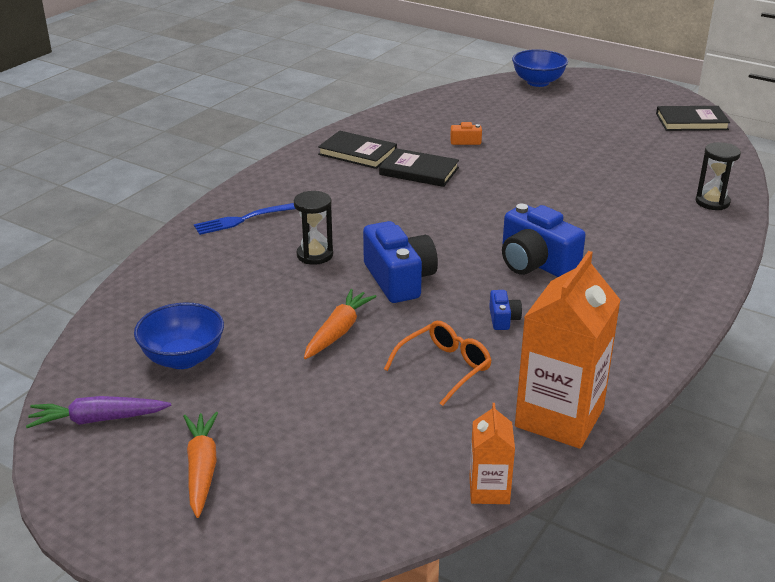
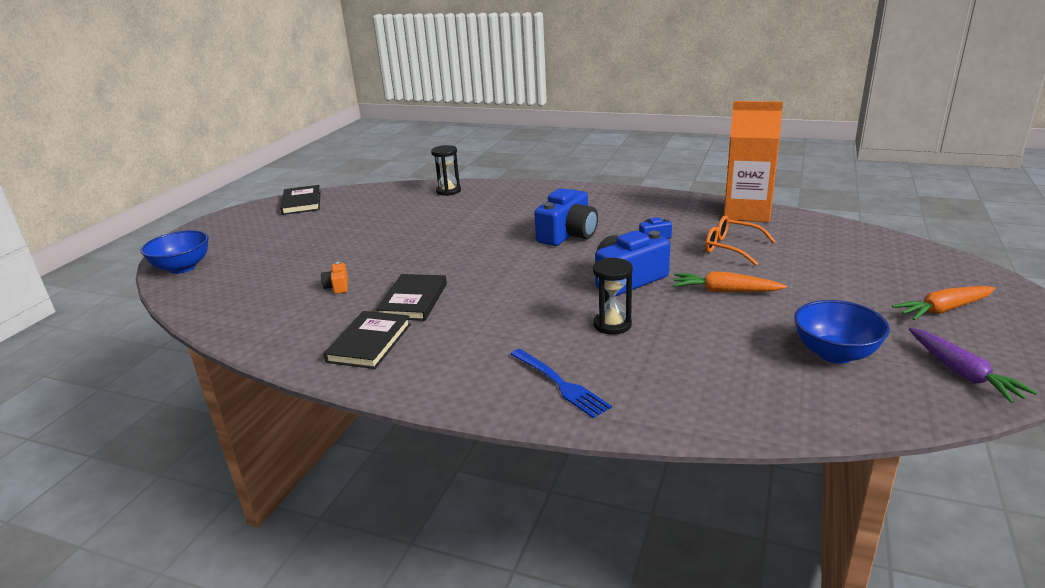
camera: 100 degrees left, 5 degrees down
orange carton [469,403,515,504] -> none

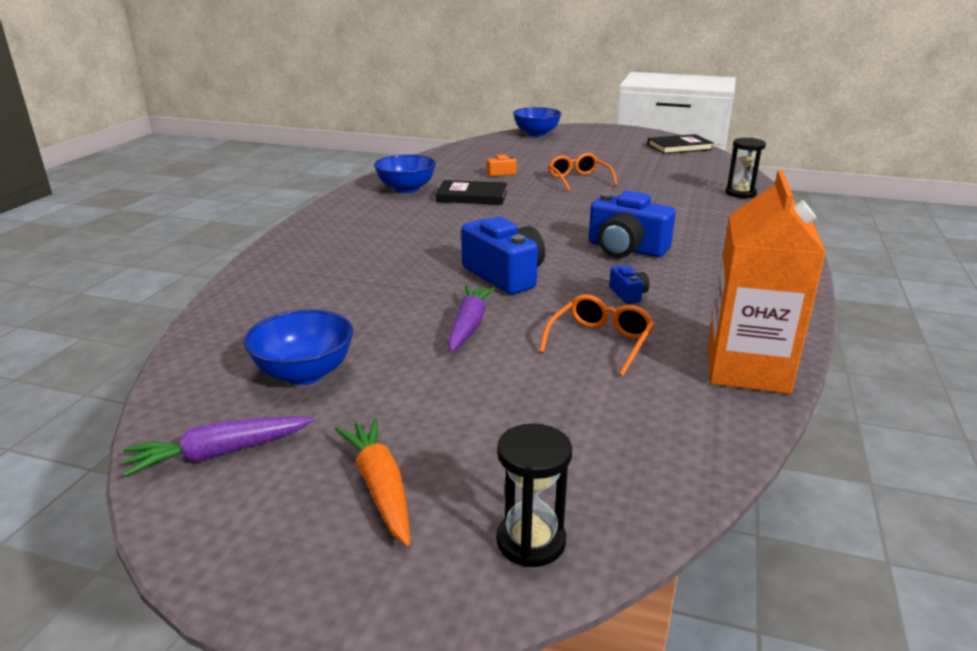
camera: 85 degrees right, 0 degrees up
black book [324,311,411,369] -> blue bowl [374,154,436,193]
blue fork [510,349,612,418] -> none
black hourglass [593,258,633,335] -> black hourglass moved to [497,423,572,567]
orange carrot [673,271,787,292] -> purple carrot [447,285,496,352]
none -> orange glasses [548,153,617,192]

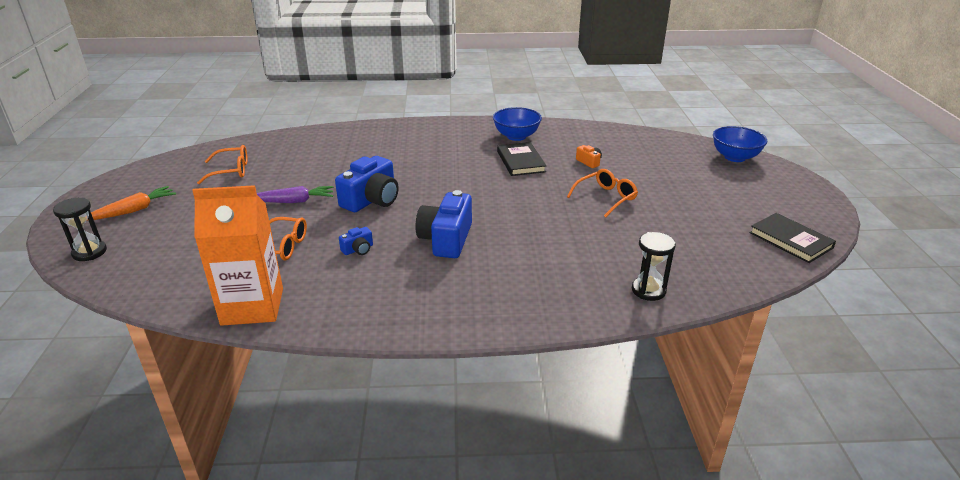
camera: 70 degrees right, 5 degrees up
purple carrot [123,416,314,477] -> none
blue bowl [244,309,353,385] -> orange glasses [197,145,248,184]

